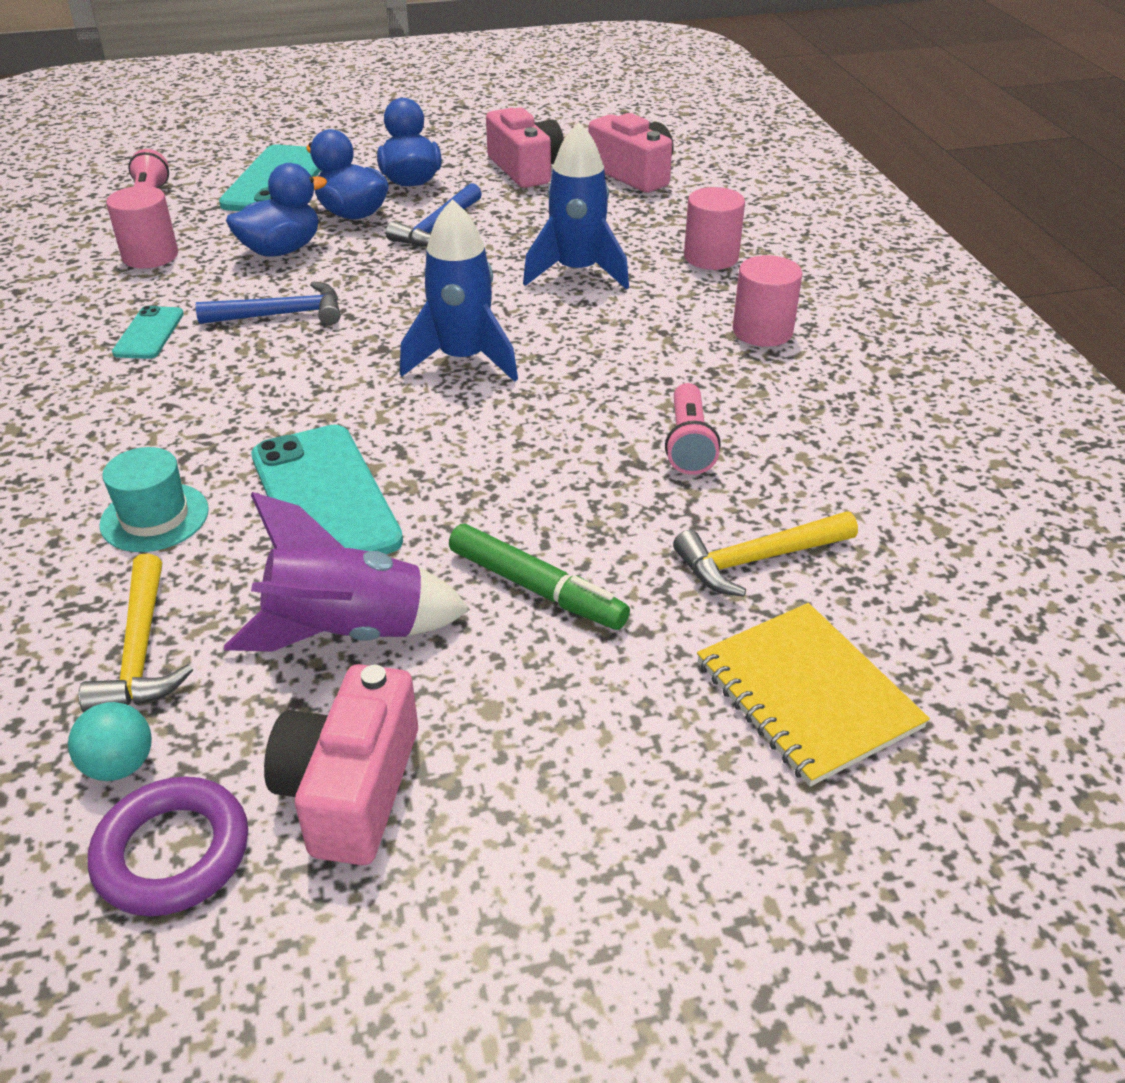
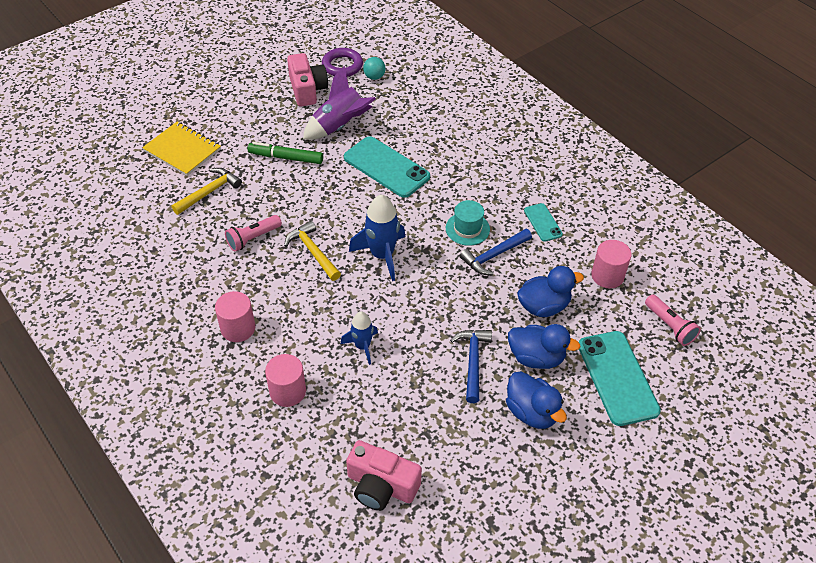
camera: 155 degrees right, 10 degrees up
yellow hammer [79,553,193,713] -> yellow hammer moved to [284,221,341,281]
turquoise hat [99,447,209,552] -> turquoise hat moved to [446,200,490,246]
blue duck [226,163,327,257] -> blue duck turned 135 degrees counterclockwise [517,266,584,317]
pink camera [486,107,564,188] -> none
blue rocket [523,122,629,290] -> blue rocket [341,312,378,365], size x0.61
pink flashlight [665,383,721,475] -> pink flashlight turned 105 degrees counterclockwise [225,215,282,252]

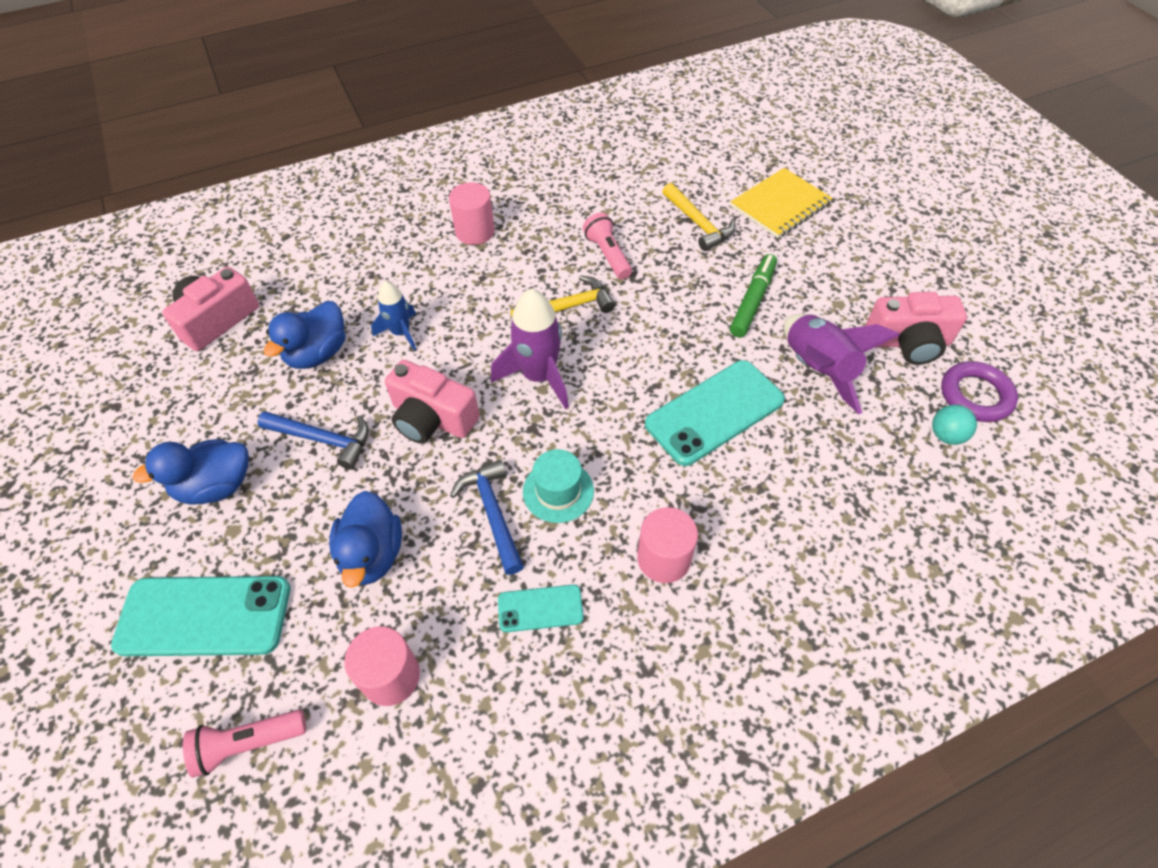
camera: 105 degrees right, 5 degrees up
pink cylinder [265,354,306,407] -> pink cylinder moved to [637,507,698,583]
blue rocket [349,195,405,281] -> purple rocket [491,288,569,409]
blue duck [508,324,580,369] -> blue duck moved to [263,301,346,369]
none -> pink camera [385,360,480,444]

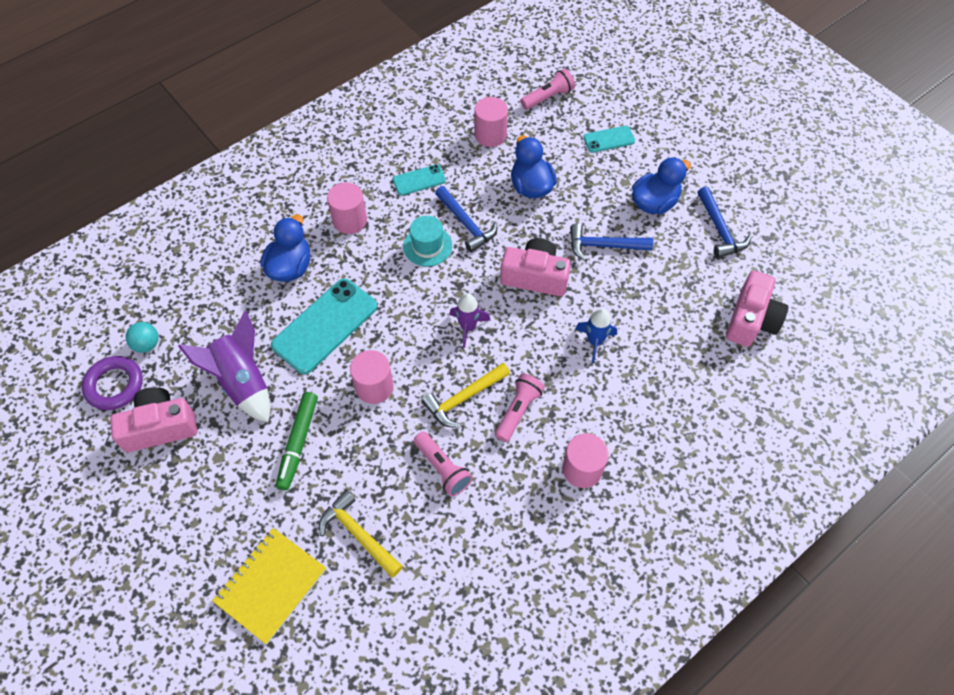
camera: 165 degrees right, 5 degrees up
turquoise phone [111,576,290,656] -> turquoise phone [583,126,635,153], size x0.52
blue duck [263,301,346,369] -> blue duck moved to [261,215,310,282]
purple rocket [491,288,569,409] -> purple rocket [449,293,491,348], size x0.61
none -> pink cylinder [350,350,394,404]
none -> pink flashlight [495,374,545,442]
none -> blue hammer [697,187,751,258]

